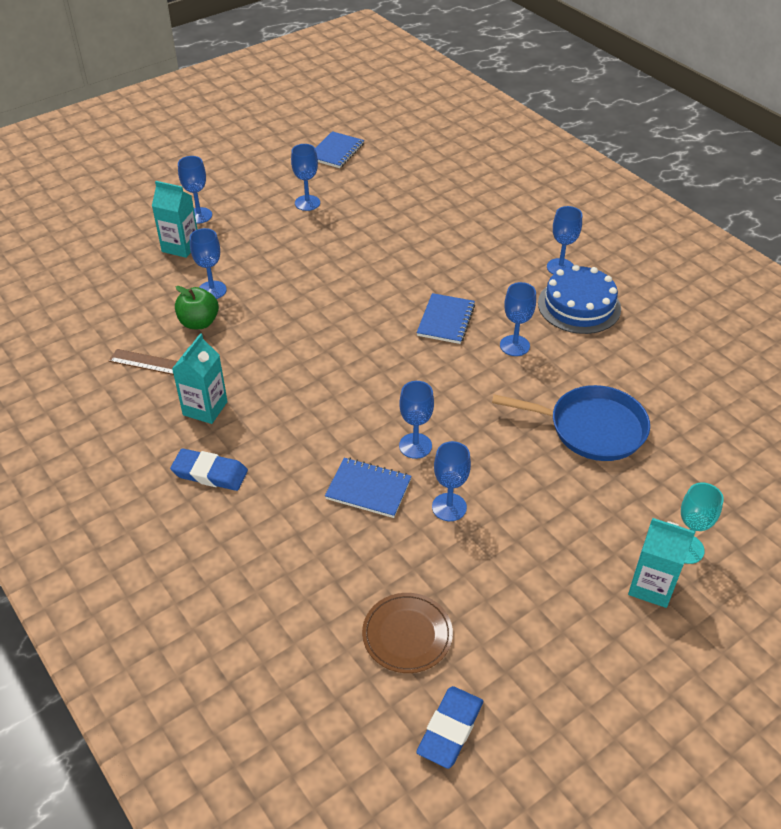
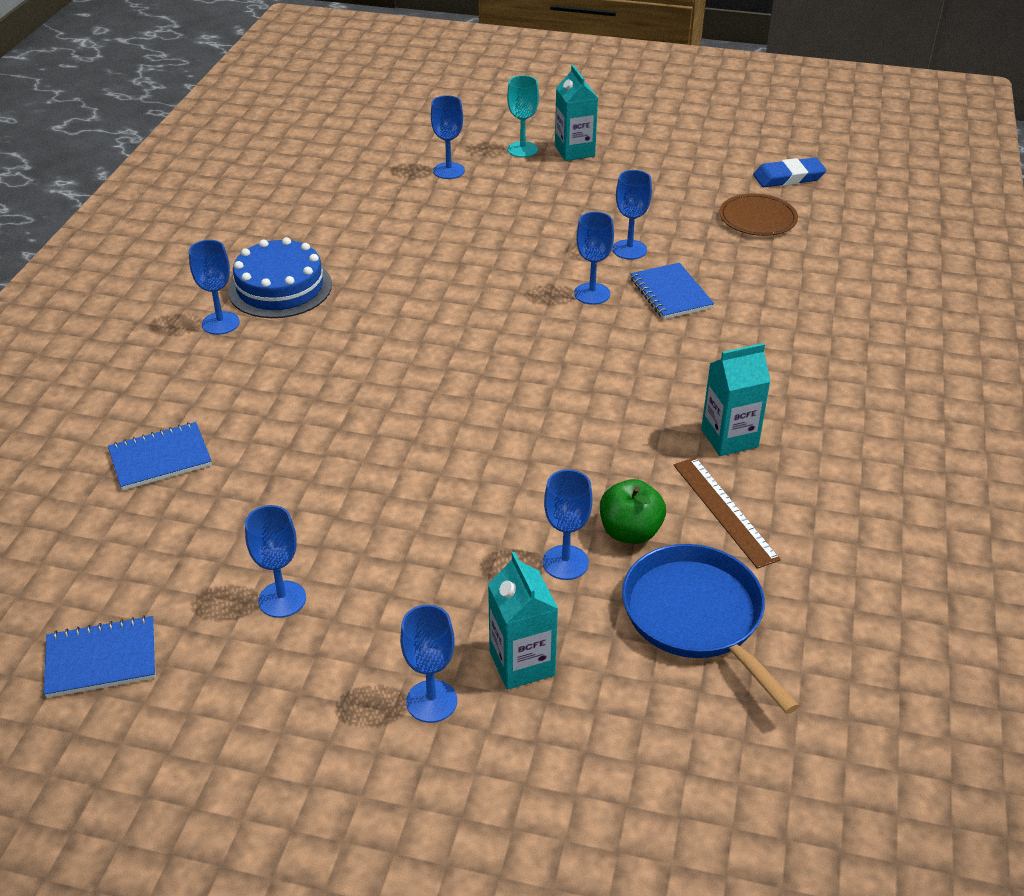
camera: 130 degrees left, 5 degrees down
blue eraser [170,448,248,491] -> none
blue notebook [417,293,475,344] -> blue notebook moved to [108,422,212,491]
blue pan [492,385,650,461] -> blue pan moved to [622,544,799,714]
blue goblet [500,282,536,356] -> blue goblet moved to [431,95,465,179]

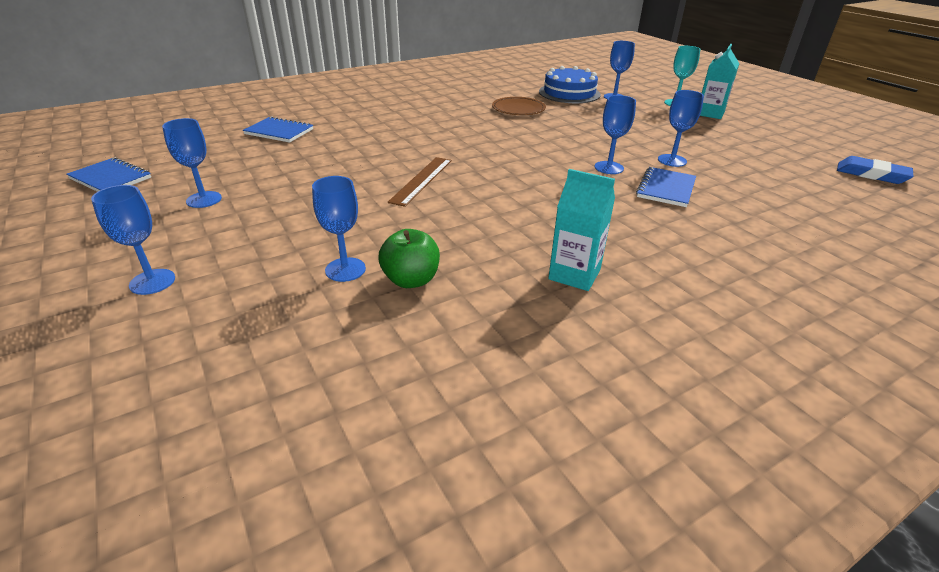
camera: 45 degrees right, 5 degrees down
blue goblet [189,240,240,335] -> none
blue cake [228,237,332,318] -> blue cake moved to [539,66,601,103]
turquoise carton [488,552,558,690] -> none
blue pan [622,544,799,714] -> none
brown ruler [674,457,781,569] -> brown ruler moved to [388,157,452,207]
brown plate [719,194,798,236] -> brown plate moved to [492,97,546,115]

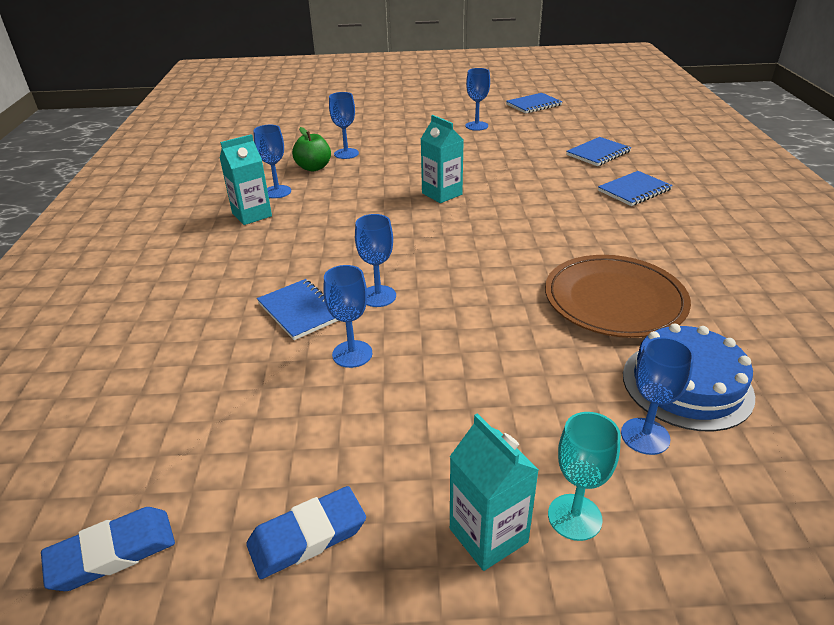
camera: 120 degrees right, 0 degrees up
blue goblet [91,185,175,295] -> blue goblet moved to [253,125,291,198]
brown ruler [388,157,452,207] -> turquoise carton [421,115,464,203]
brown plate [492,97,546,115] -> brown plate [545,255,691,338], size x1.63
none -> blue eraser [246,486,366,579]
none -> blue notebook [598,171,673,206]

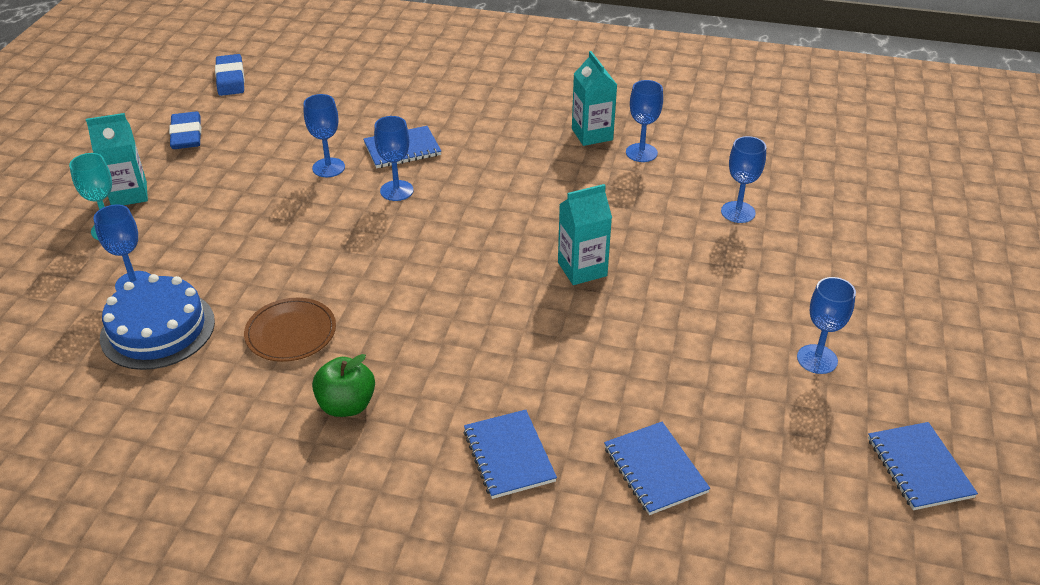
camera: 105 degrees right, 5 degrees up
green apple [292,127,331,171] -> green apple moved to [312,354,375,417]
brown plate [545,255,691,338] -> brown plate [244,298,336,362], size x0.61

